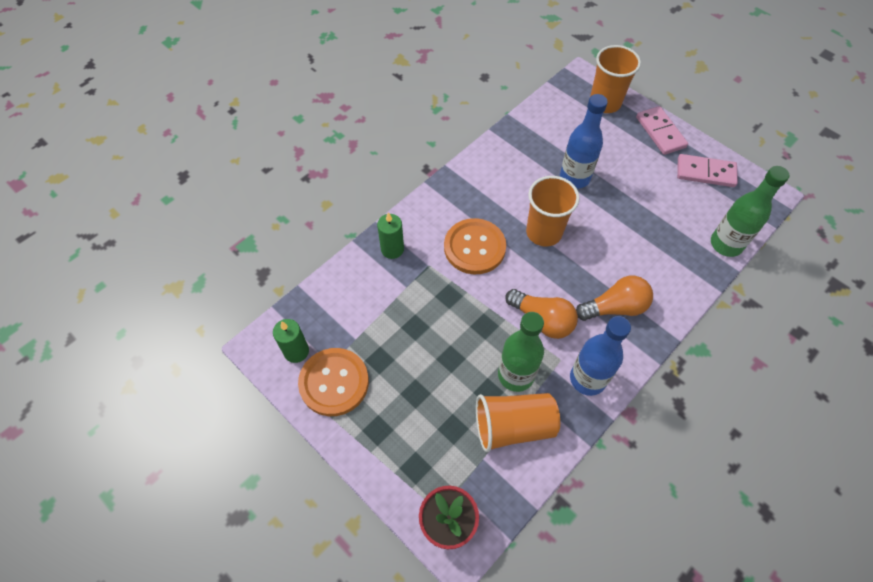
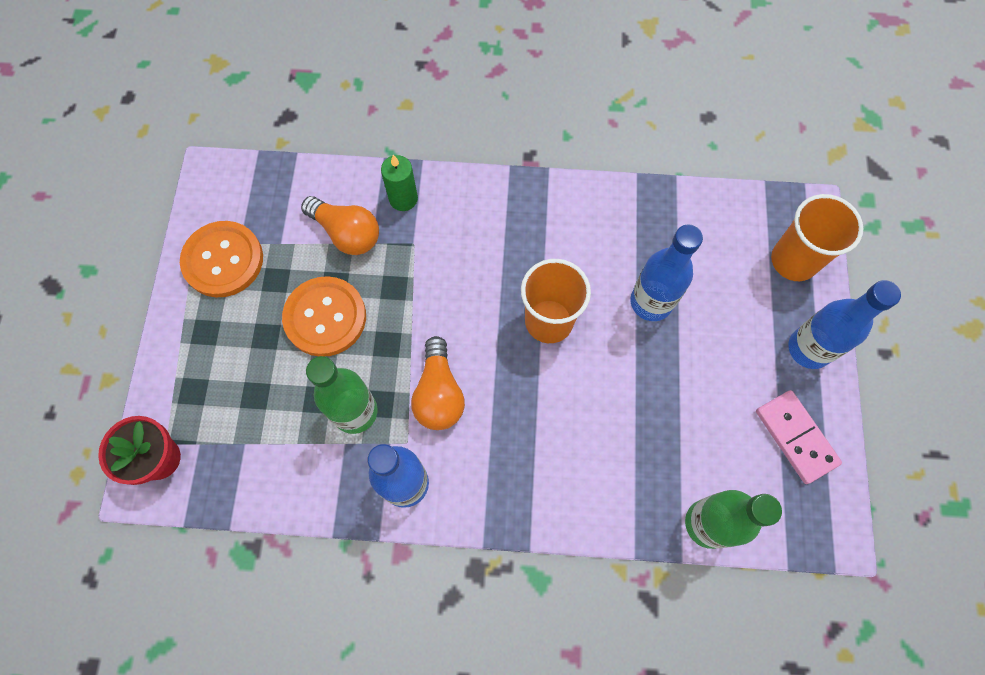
camera: 50 degrees right, 10 degrees up
green candle [273,319,309,363] -> none
orange button [444,218,506,274] -> orange button moved to [282,276,366,356]
orange cup [476,393,560,452] -> none
orange light bulb [576,276,653,321] -> orange light bulb moved to [301,196,379,255]
pink domino [636,106,688,155] -> blue bottle [788,280,901,369]

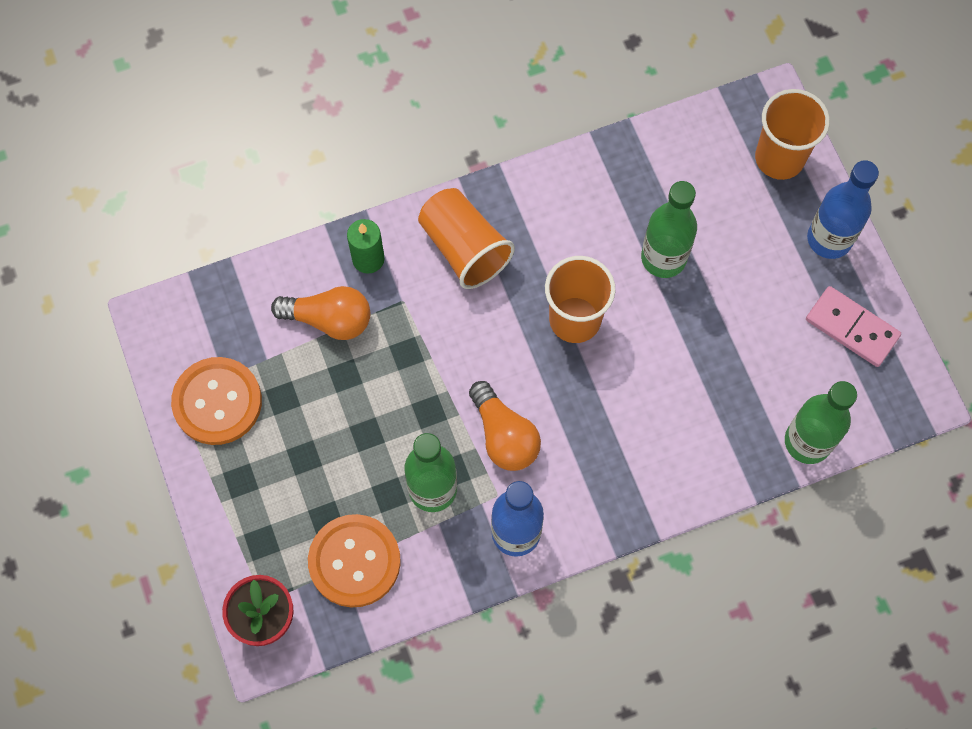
camera: 25 degrees left, 0 degrees up
orange button [282,276,366,356] -> orange button moved to [308,514,401,607]
blue bottle [630,225,703,321] -> green bottle [641,181,697,278]
none -> orange cup [418,188,515,289]

